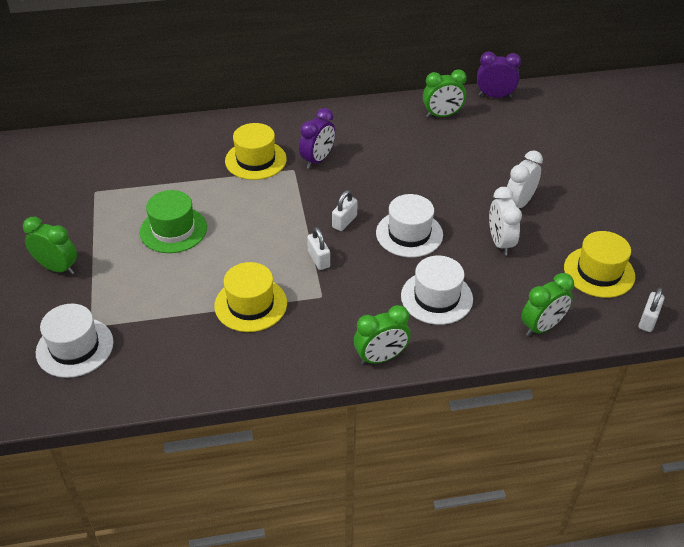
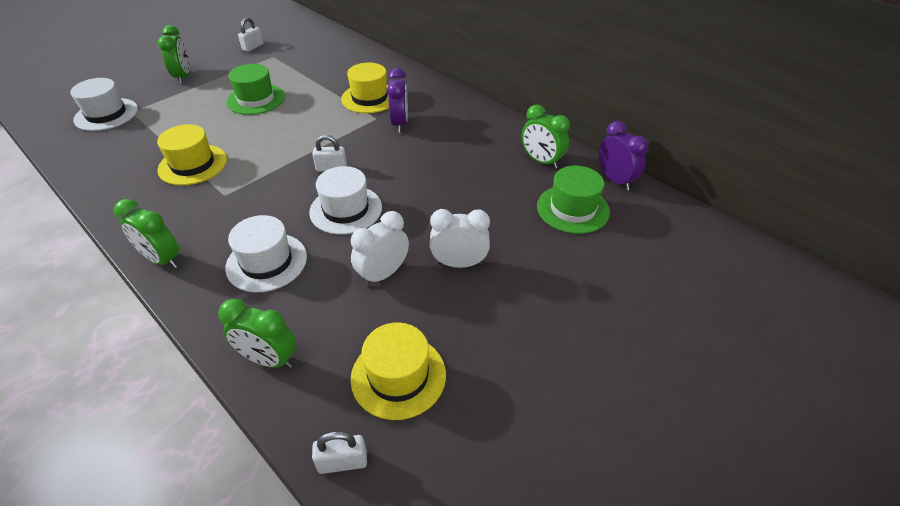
camera: 55 degrees right, 0 degrees up
purple clock [299,108,335,169] -> purple clock turned 90 degrees counterclockwise [387,68,408,133]
white padlock [307,227,330,270] -> white padlock moved to [238,17,264,52]
none -> green hat [537,166,610,234]

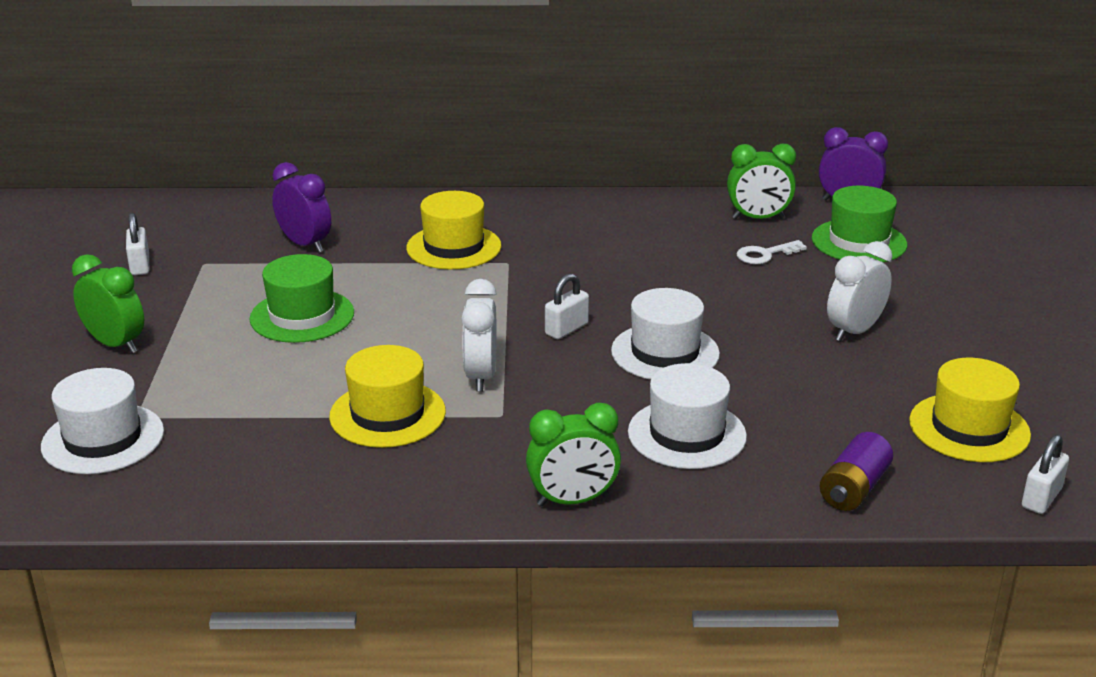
camera: 45 degrees left, 15 degrees down
green clock [218,299,296,368] -> purple battery [820,432,893,511]
white clock [351,211,409,286] -> white clock moved to [462,279,497,392]
purple clock [387,68,408,133] -> purple clock moved to [272,162,331,253]
none -> white key [736,240,807,264]

